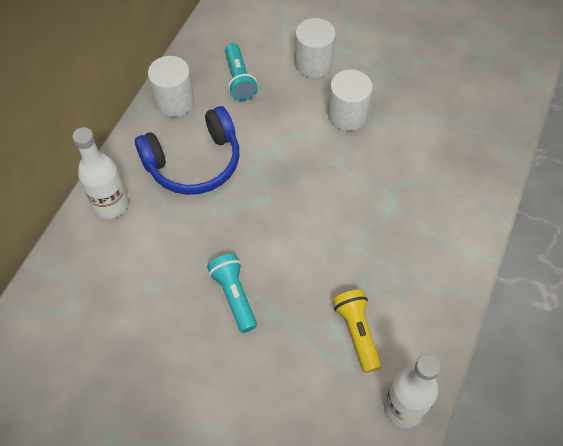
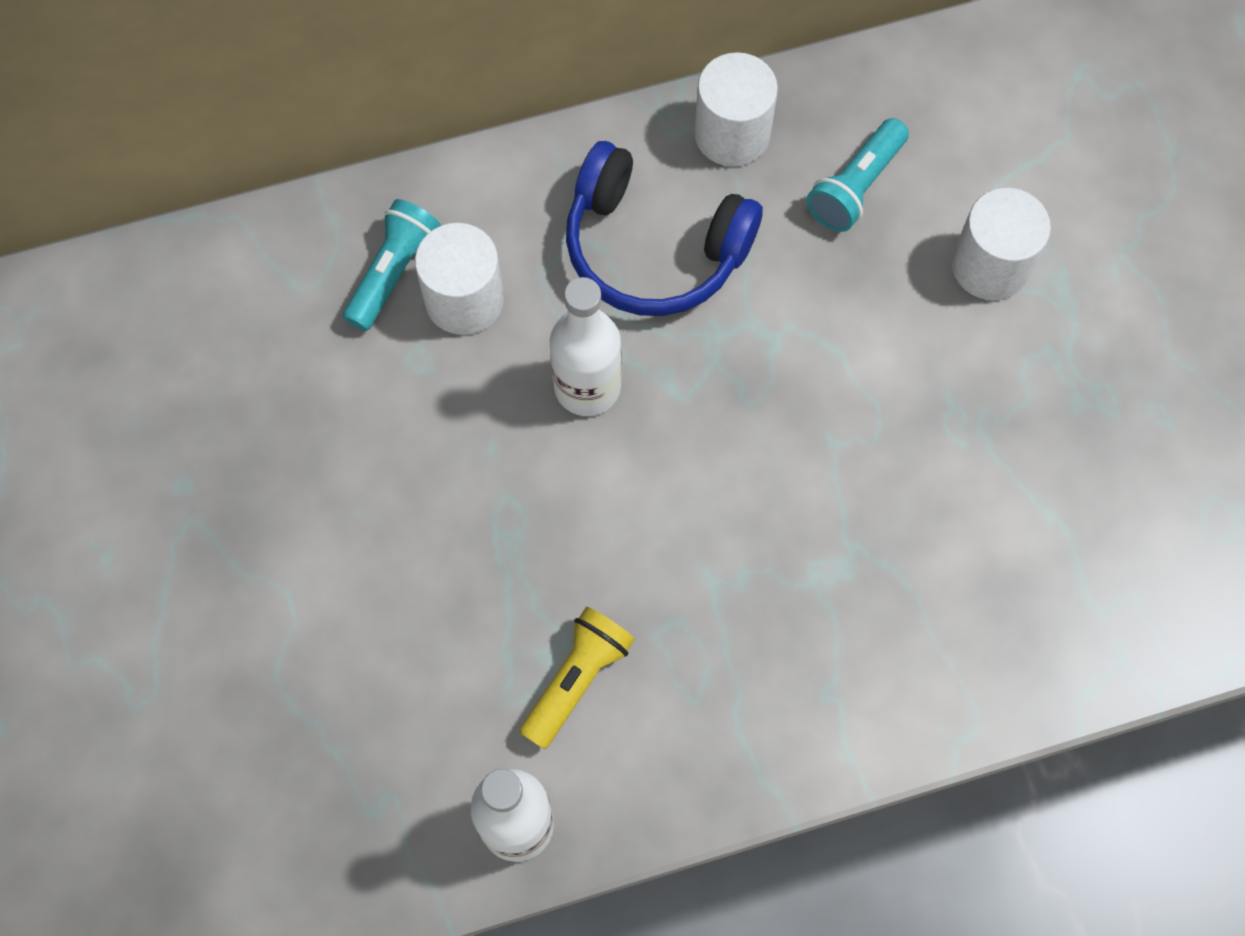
camera: 50 degrees right, 10 degrees up
white bottle [73,127,128,219] -> white bottle moved to [550,277,622,416]
turquoise flashlight [207,254,257,333] -> turquoise flashlight moved to [343,199,441,331]
white cylinder [328,69,373,131] -> white cylinder moved to [415,223,504,335]

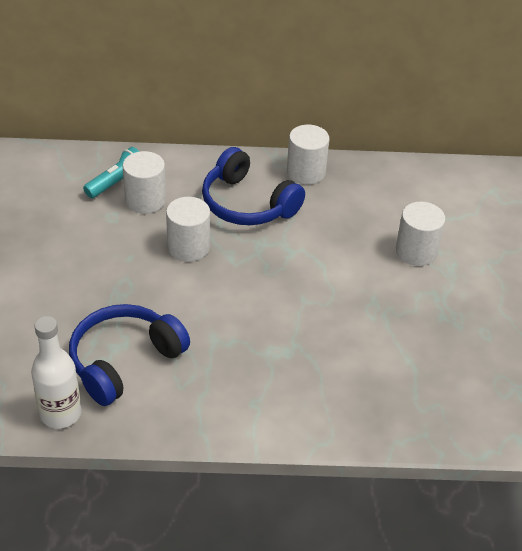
camera: 15 degrees right, 25 degrees down
yellow flashlight [519,607,635,749] -> blue headphones [69,304,190,406]
white bottle [550,277,622,416] -> white cylinder [166,197,210,262]
turquoise flashlight [806,118,909,232] -> none

